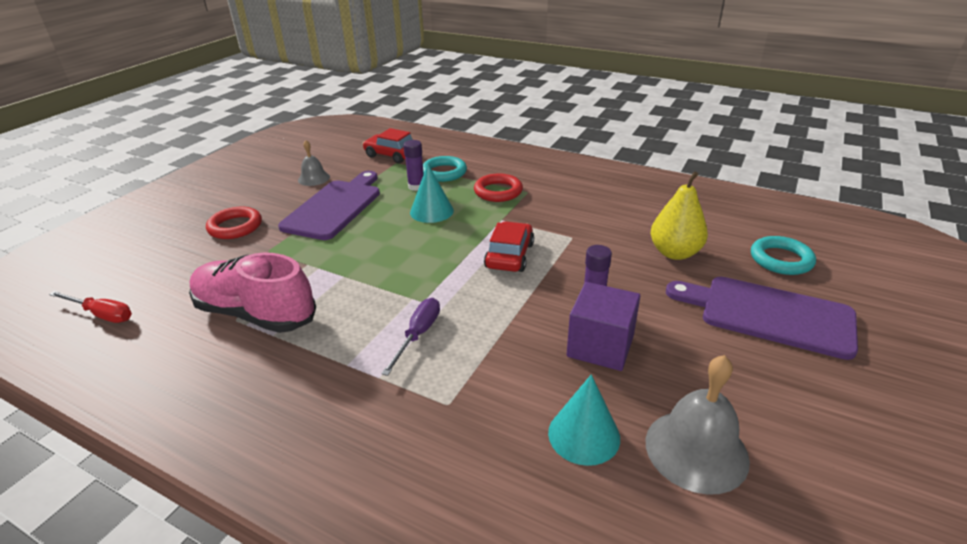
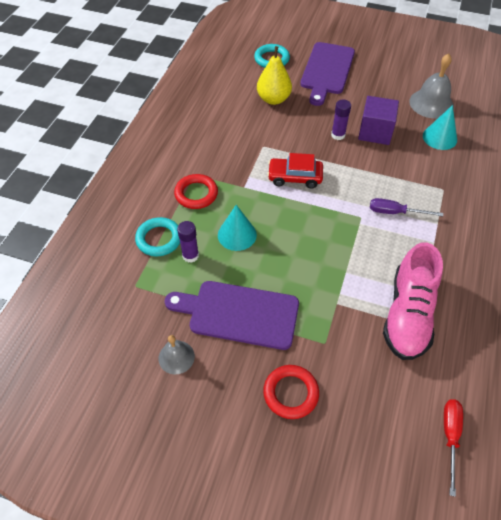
camera: 100 degrees left, 20 degrees up
red car [363,128,413,163] -> none

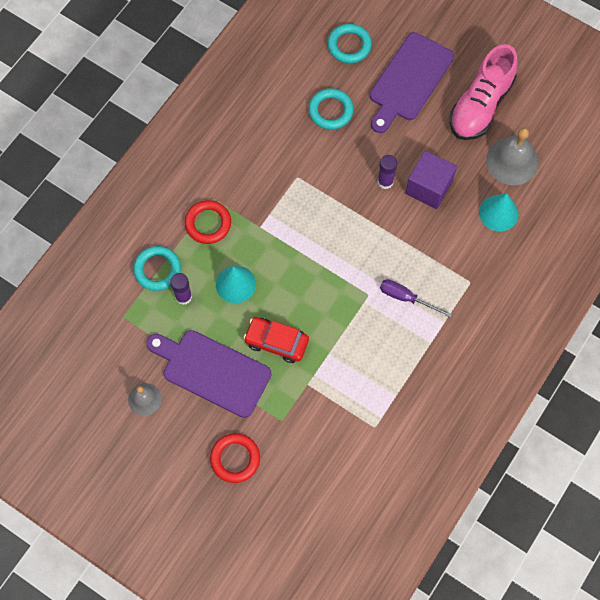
camera: 15 degrees right, 15 degrees up
yellow pear [257,46,292,105] -> turquoise ring [308,88,354,130]
red car [267,153,323,189] -> red car moved to [244,317,309,363]
pink shoe [383,242,443,360] -> pink shoe moved to [450,44,518,140]
red screwdriver [444,400,463,497] -> none

